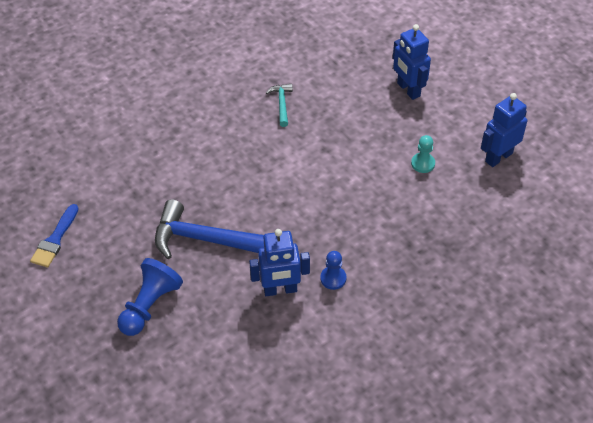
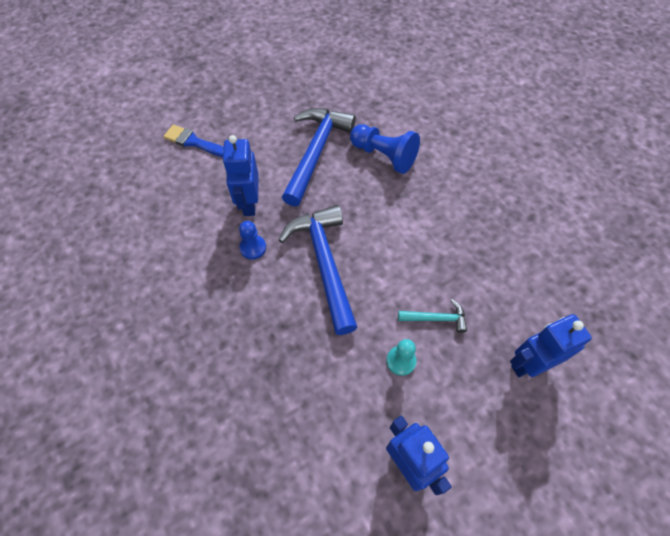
camera: 95 degrees right, 10 degrees up
blue brush [30,204,79,267] -> blue brush moved to [163,125,224,157]
blue pawn [117,258,183,336] -> blue pawn moved to [350,124,420,174]
turquoise hammer [266,84,293,127] -> turquoise hammer moved to [398,299,467,333]
none -> blue hammer [279,205,358,335]

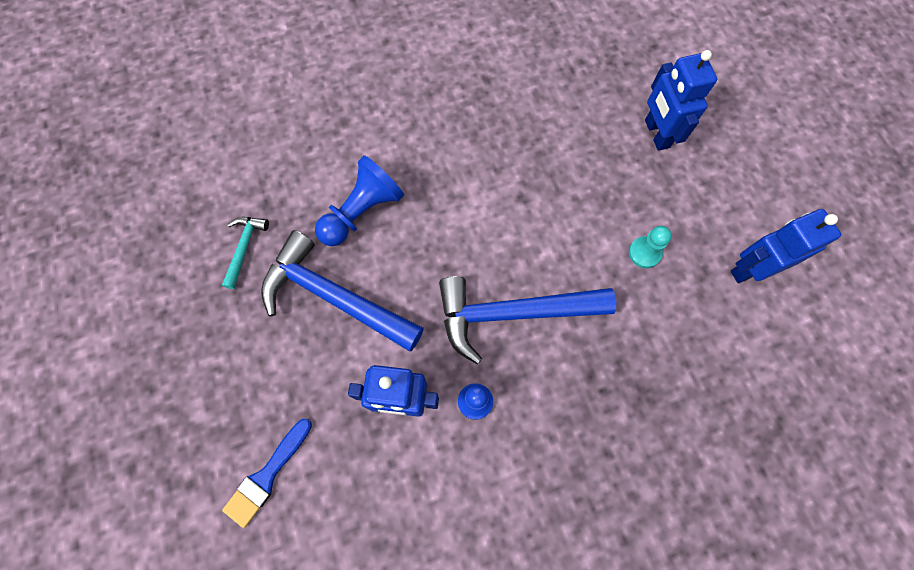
camera: 80 degrees left, 10 degrees up
turquoise hammer [398,299,467,333] -> turquoise hammer moved to [222,217,269,289]

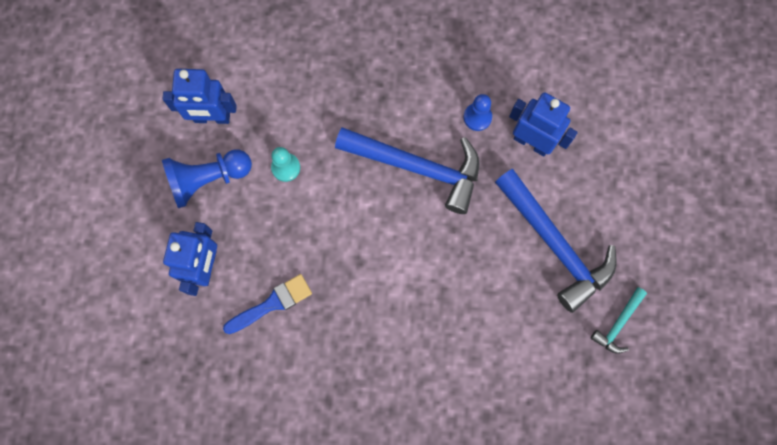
camera: 155 degrees left, 5 degrees up
blue brush [222,419,312,528] -> blue brush moved to [223,274,312,334]
blue pawn [315,155,404,246] -> blue pawn moved to [162,149,252,208]

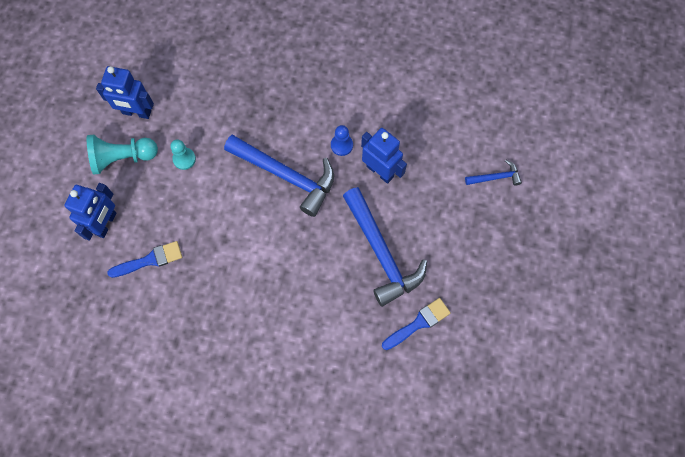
camera: 10 degrees right, 5 degrees down
blue pawn [162,149,252,208] -> turquoise pawn [87,135,158,175]
turquoise hammer [590,287,647,354] -> blue brush [382,298,451,350]
none -> blue hammer [465,160,522,186]

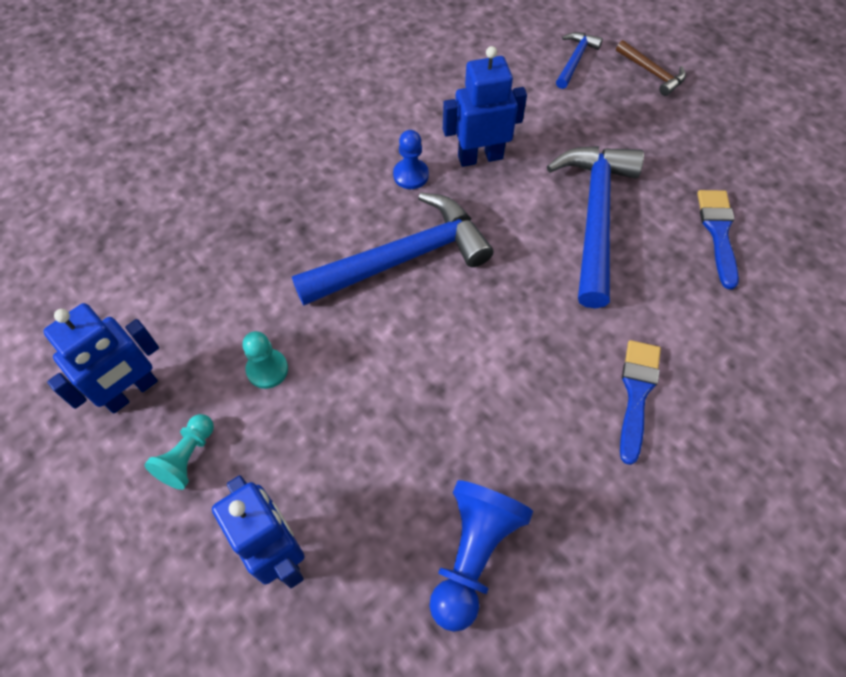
camera: 55 degrees left, 10 degrees down
turquoise pawn [87,135,158,175] -> turquoise pawn [145,414,214,490], size x0.59
blue brush [107,241,182,278] -> blue brush moved to [620,340,661,465]
blue hammer [343,187,427,307] -> blue hammer turned 90 degrees counterclockwise [547,146,644,308]
none -> blue pawn [430,480,533,632]
none -> brown hammer [616,40,686,96]

